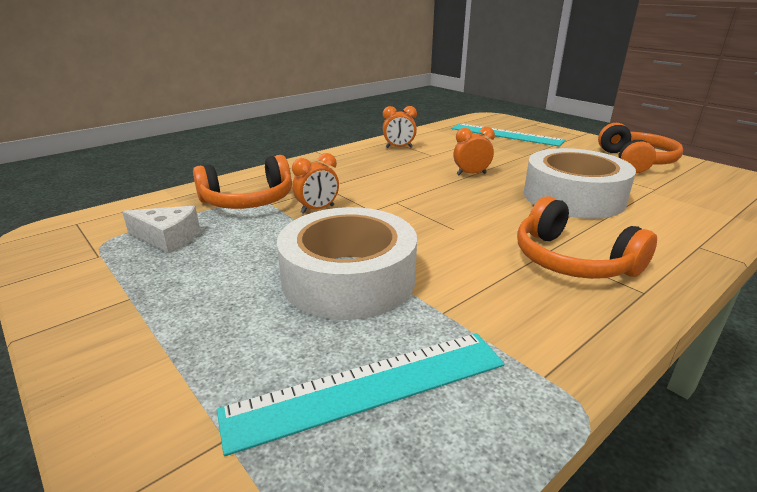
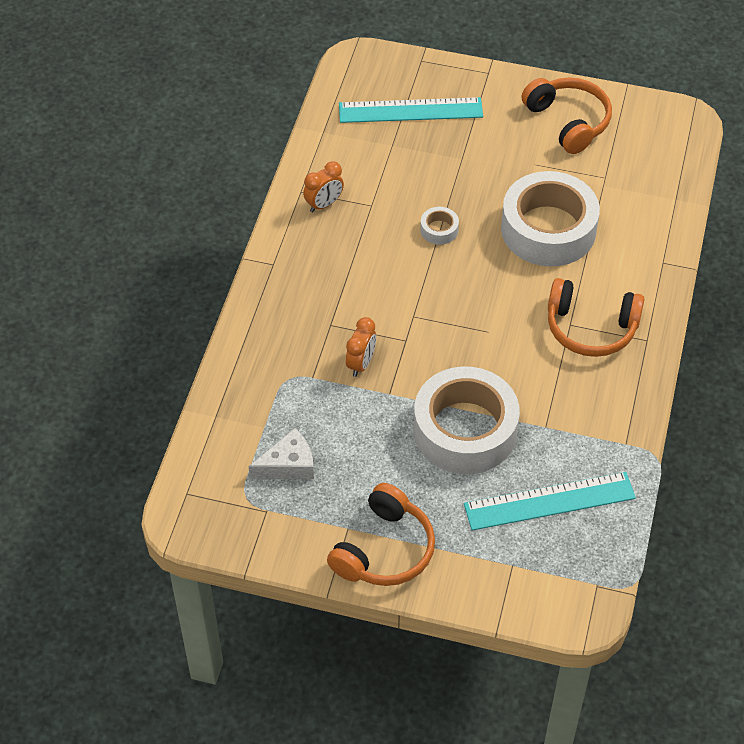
camera: 35 degrees left, 25 degrees up
orange headphones [193,155,292,209] -> orange headphones moved to [327,483,435,586]
turquoise ruler [217,333,504,456] -> turquoise ruler turned 45 degrees clockwise [464,472,636,530]
orange clock [454,127,495,175] -> white tape [420,207,459,245]

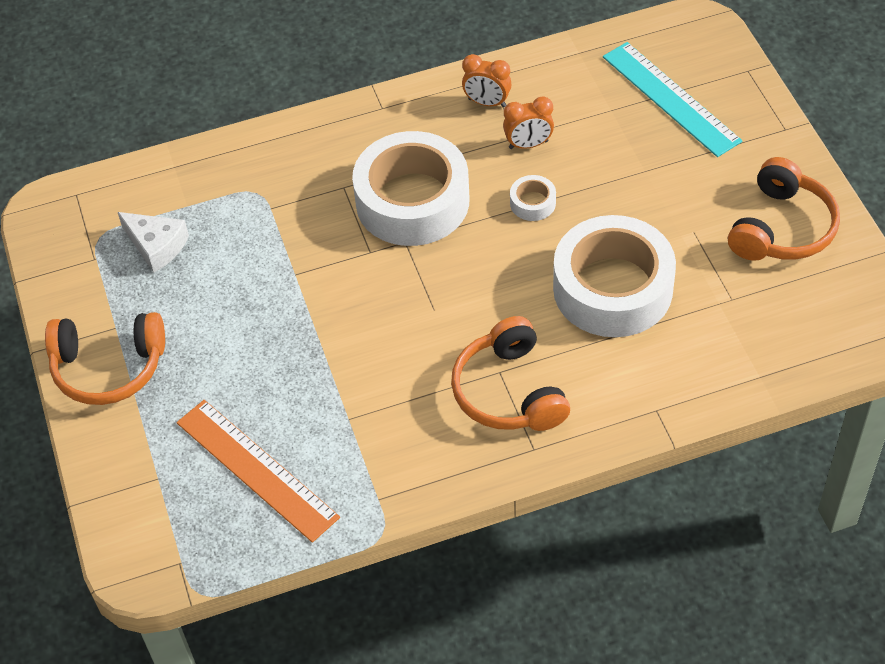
camera: 60 degrees right, 0 degrees up
orange clock [346,317,376,377] -> orange clock moved to [503,96,554,149]
white tape [414,367,520,474] -> white tape moved to [352,131,469,246]
turquoise ruler [464,472,636,530] -> orange ruler [177,400,340,543]

